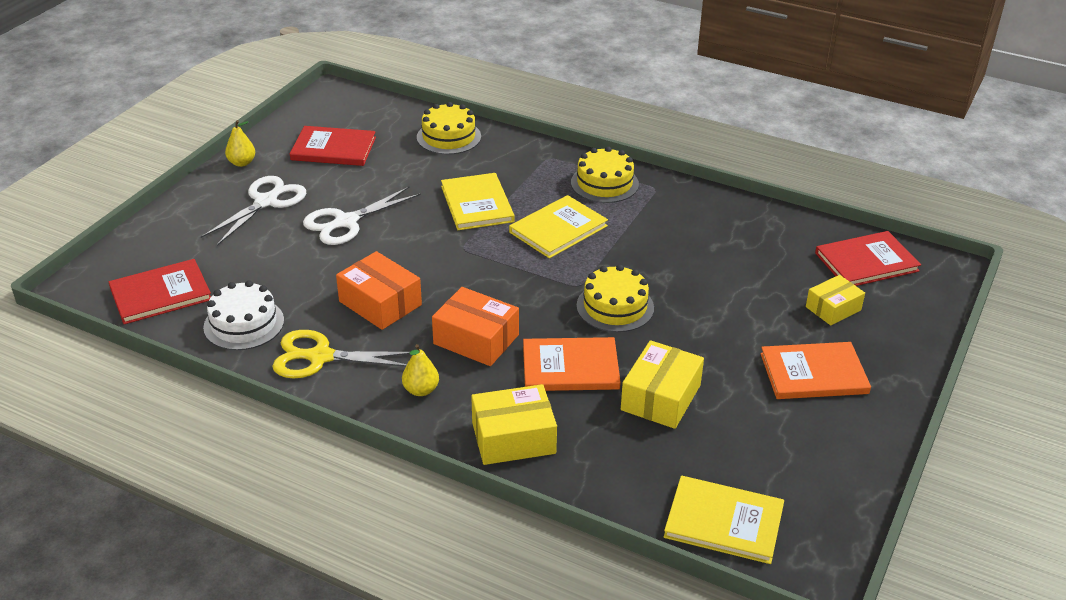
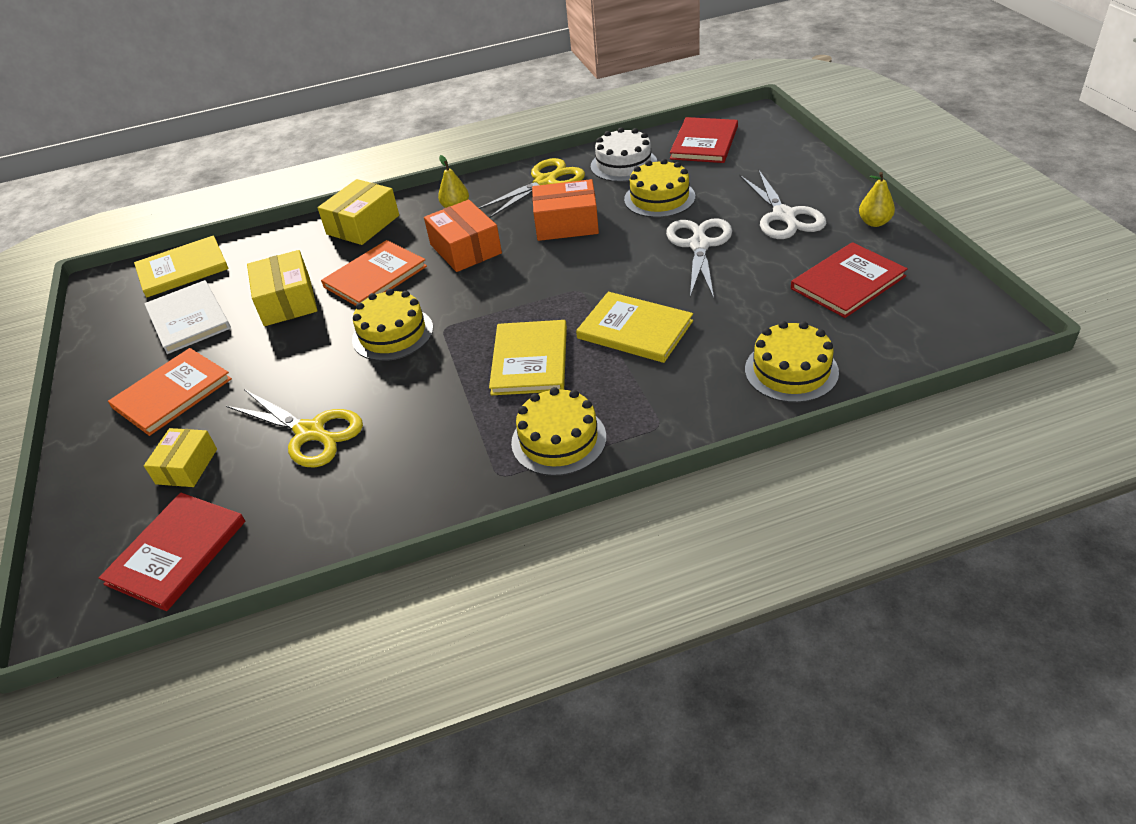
camera: 140 degrees right, 5 degrees up
orange box [432,287,519,366] -> orange box turned 75 degrees clockwise [424,200,502,272]
none -> white book [144,280,231,354]
none -> yellow scissors [226,389,363,468]
none -> yellow cake [624,159,695,218]

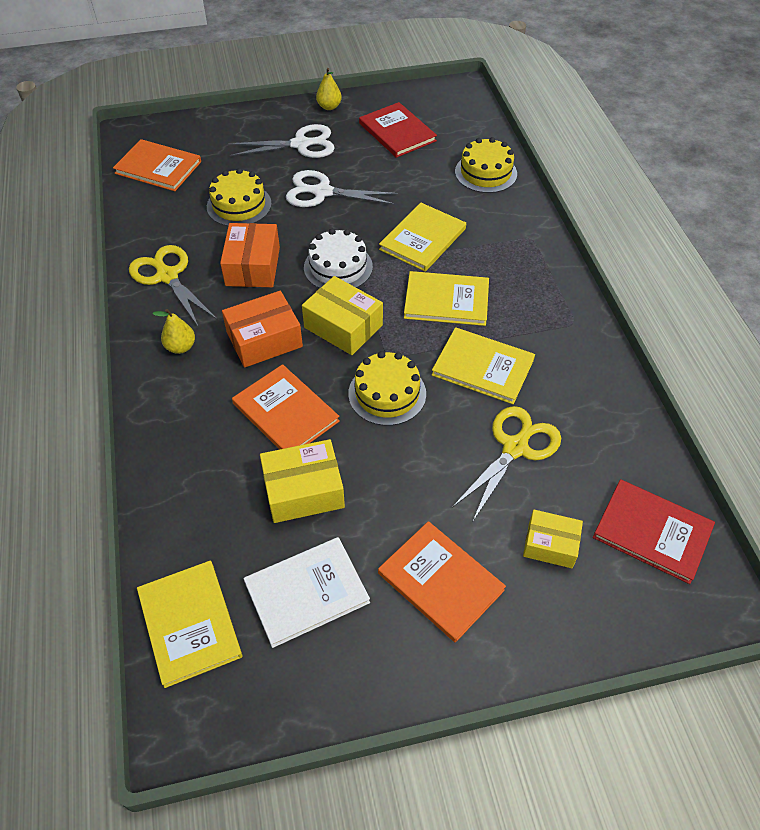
camera: 90 degrees left, 10 degrees up
yellow box [317,179,399,245] -> yellow box moved to [302,276,383,355]
yellow cake [511,387,606,476] -> none
white cake [591,128,657,182] -> white cake moved to [304,229,373,288]
red book [670,117,738,163] -> orange book [113,139,201,191]
none -> yellow book [432,327,535,404]

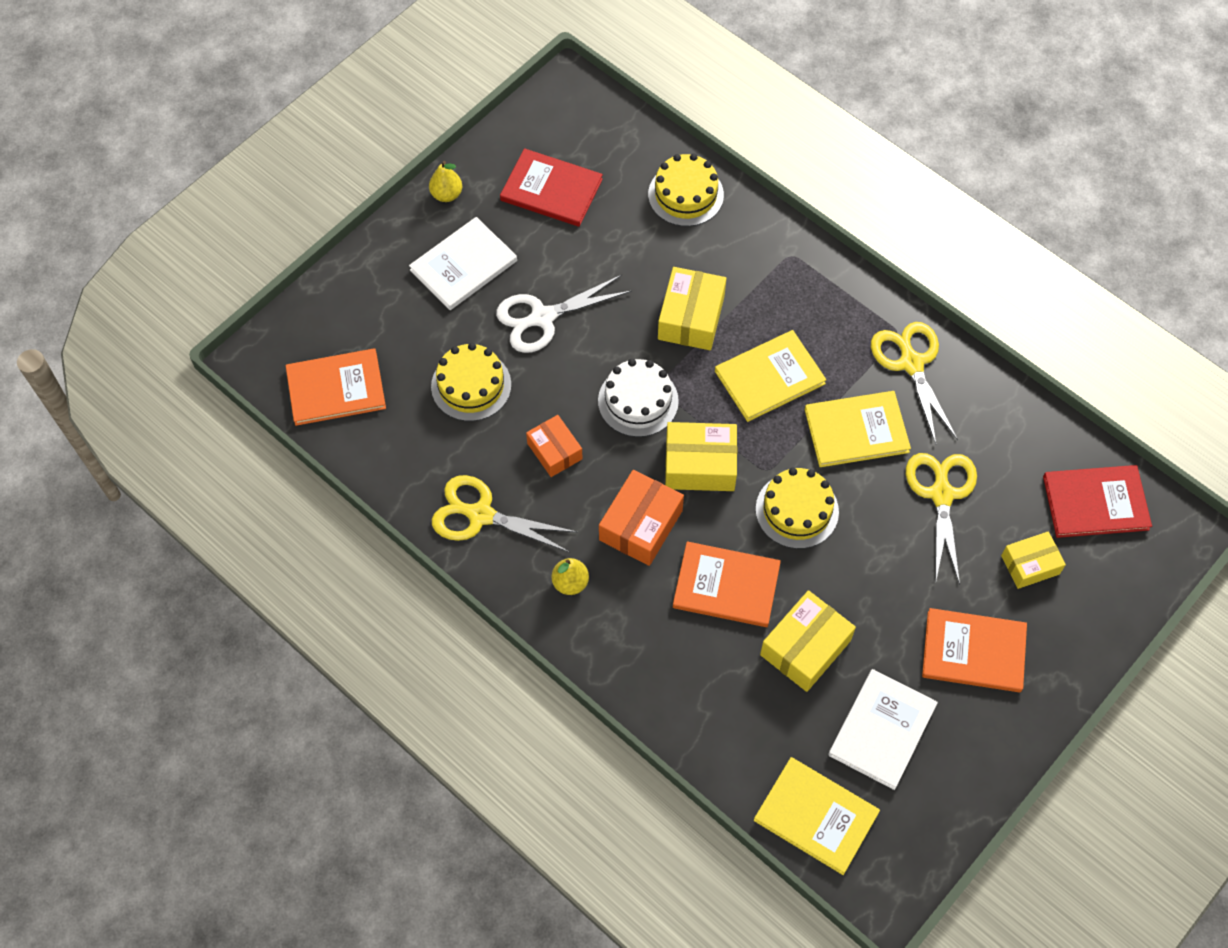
camera: 35 degrees left, 10 degrees up
orange box [220,223,280,287] -> orange box [526,415,583,477], size x0.66
white scissors [229,124,335,158] -> white book [409,217,517,310]
yellow book [379,203,466,272] -> yellow box [658,267,727,350]
none -> yellow scissors [871,322,958,444]

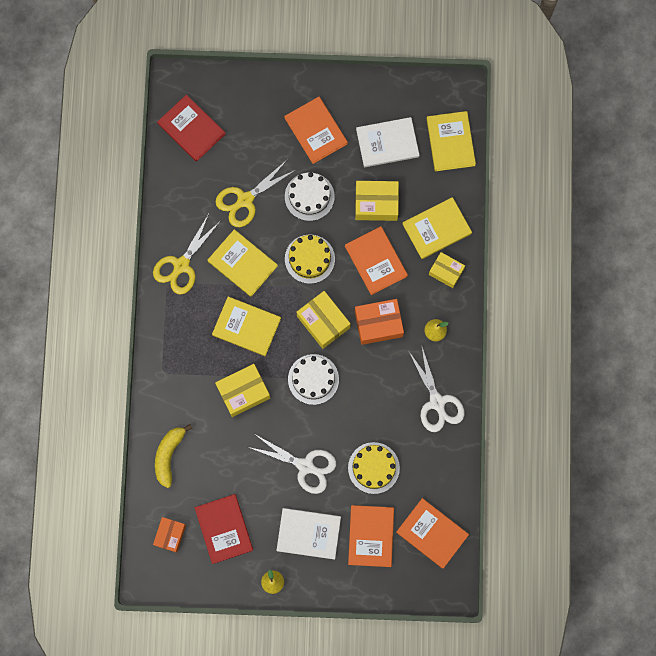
camera: 130 degrees left, 15 degrees up
yellow scissors [432,475,577,552] -> white scissors [408,345,464,432]
orange box [526,415,583,477] -> orange box moved to [153,517,186,553]
yellow cake [648,153,724,226] -> yellow banana [155,424,192,488]
yellow box [1001,531,1066,589] -> yellow box moved to [429,252,465,288]
none -> white cake [285,172,335,221]
none -> orange book [348,505,394,567]
none -> yellow book [403,197,472,259]

